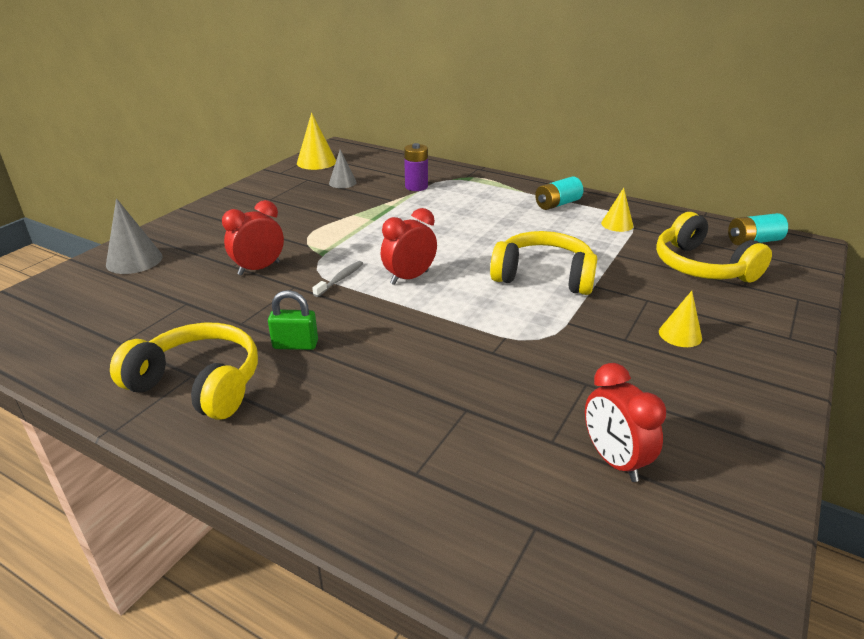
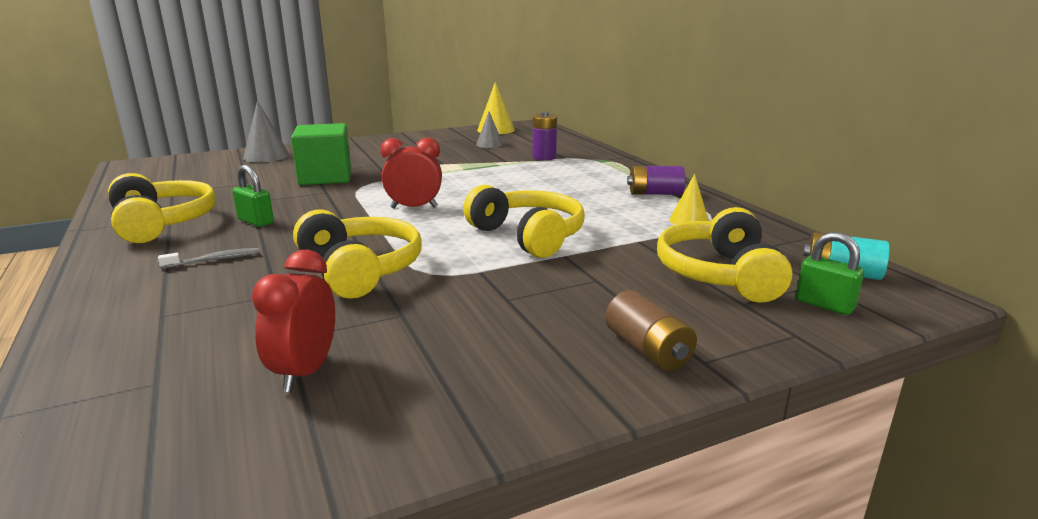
camera: 35 degrees right, 10 degrees down
red clock [222,200,284,276] -> green cube [291,123,351,185]
grey toothbrush [312,261,363,297] -> grey toothbrush moved to [158,248,260,269]
turquoise battery [535,176,583,210] -> purple battery [627,166,685,195]
yellow cone [659,291,702,347] -> none
none -> yellow headphones [293,209,422,299]
none -> brown battery [605,290,697,371]
none -> green padlock [796,232,864,315]

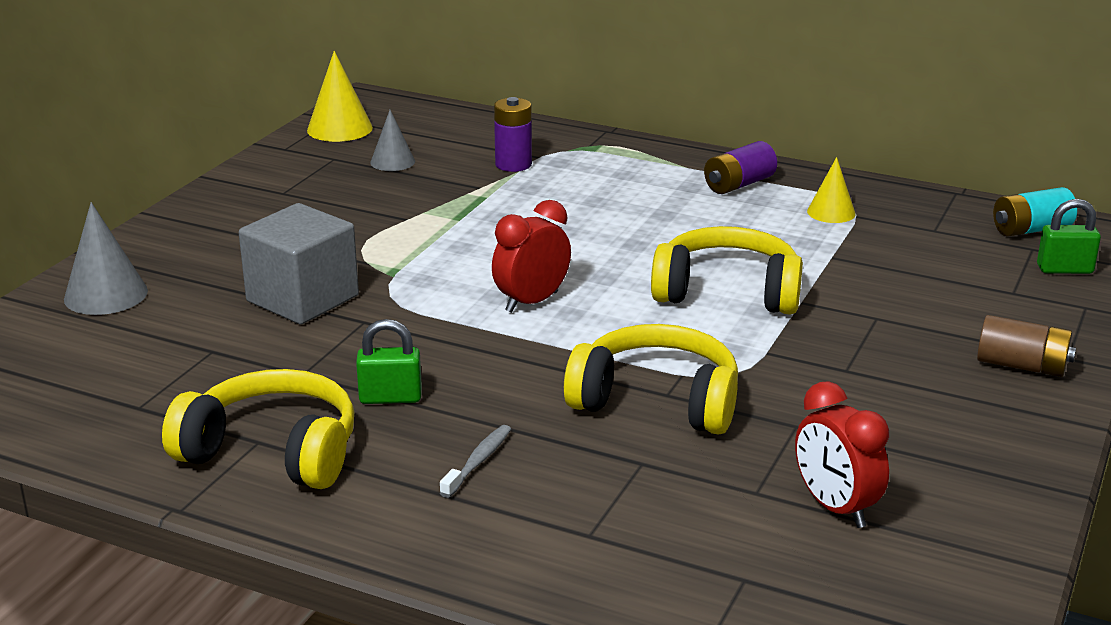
camera: 40 degrees left, 5 degrees up
green cube [291,123,351,185] -> grey cube [239,203,359,325]
yellow headphones [657,207,793,303] -> none

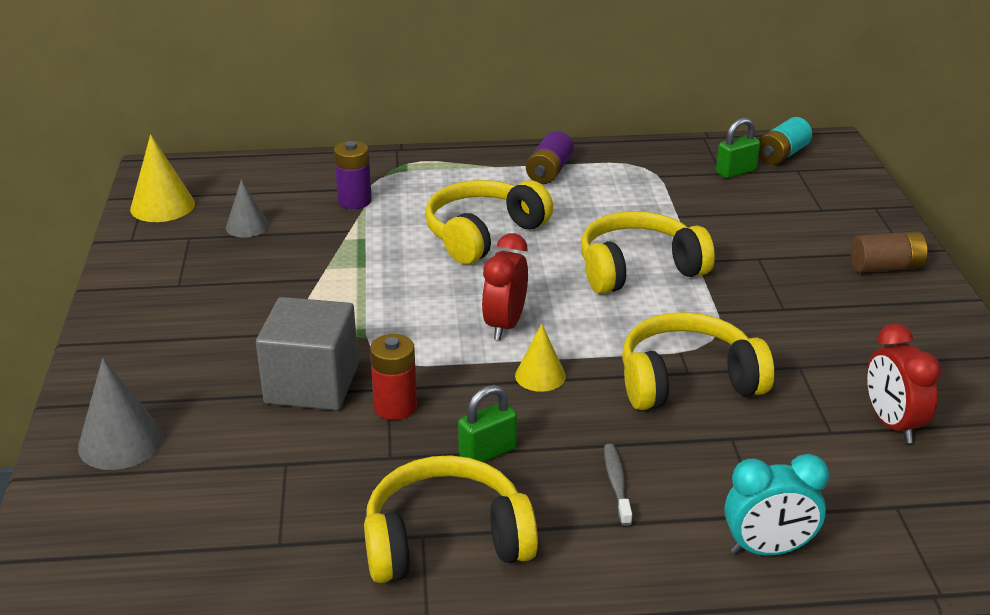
camera: 30 degrees left, 5 degrees up
red clock [795,381,889,528] -> red clock turned 45 degrees clockwise [867,324,941,443]
yellow cone [807,157,856,223] -> yellow cone moved to [515,324,566,392]
green padlock [1037,199,1101,274] -> green padlock moved to [716,118,760,179]
none -> red battery [370,334,417,420]
none -> yellow headphones [425,180,553,264]
none -> turquoise clock [725,454,829,556]

